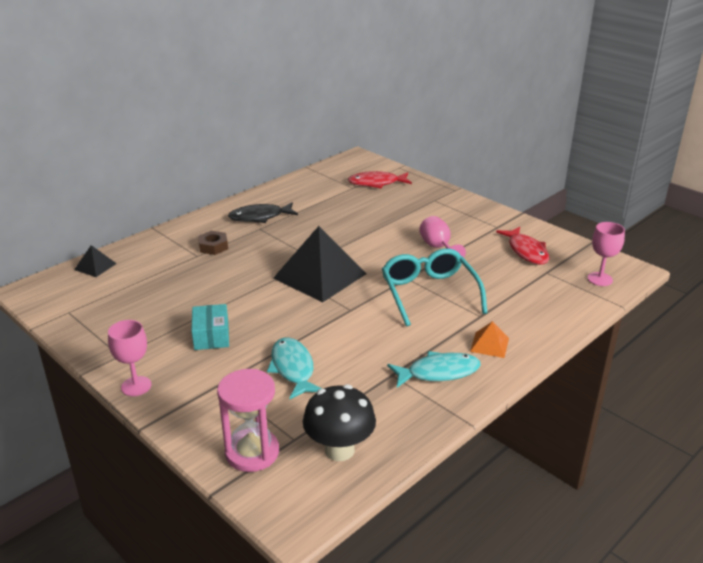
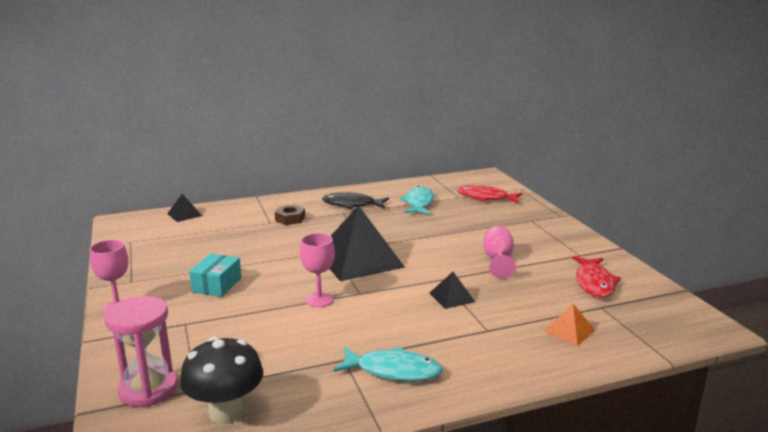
camera: 25 degrees right, 10 degrees down
turquoise fish [267,337,322,399] -> turquoise fish moved to [399,186,434,214]
turquoise glasses [382,248,487,327] -> black pyramid [430,272,475,309]
orange pyramid [470,321,509,358] -> orange pyramid moved to [544,304,595,346]
pink goblet [588,222,625,286] -> pink goblet moved to [300,233,335,307]

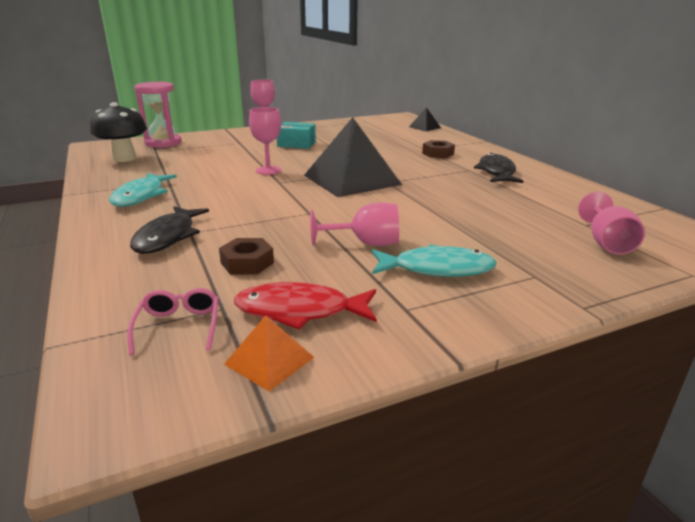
camera: 85 degrees right, 5 degrees up
turquoise fish [399,186,434,214] -> turquoise fish moved to [372,244,496,277]
black pyramid [430,272,475,309] -> none
red fish [457,185,523,203] -> pink goblet [578,192,645,255]
orange pyramid [544,304,595,346] -> orange pyramid moved to [224,315,314,392]
none -> pink glasses [127,288,219,355]
none -> black fish [130,206,209,254]
none -> brown nut [219,238,274,274]

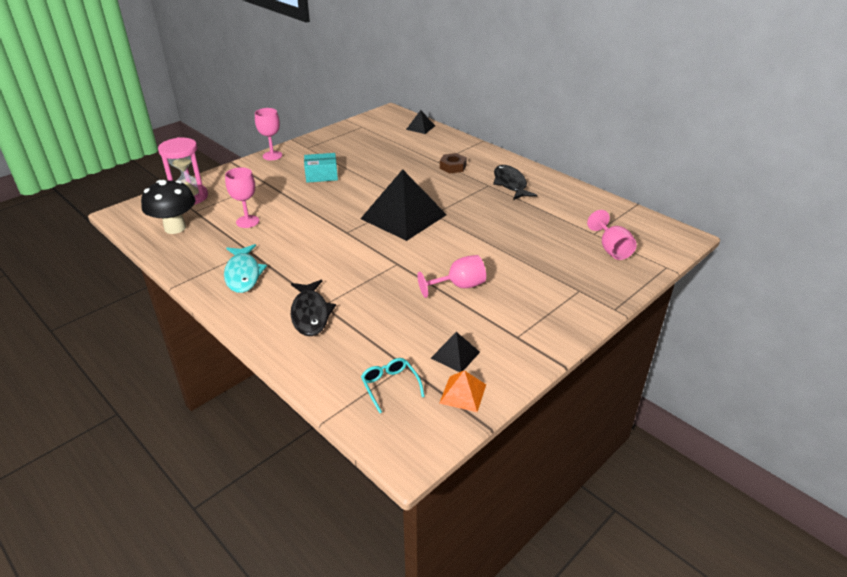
camera: 20 degrees left, 10 degrees up
pink glasses [127,288,219,355] -> turquoise glasses [361,358,425,413]
brown nut [219,238,274,274] -> none
red fish [234,282,377,330] -> black pyramid [431,332,480,372]
pink goblet [249,107,281,175] -> pink goblet moved to [225,167,259,228]
turquoise fish [372,244,496,277] -> none

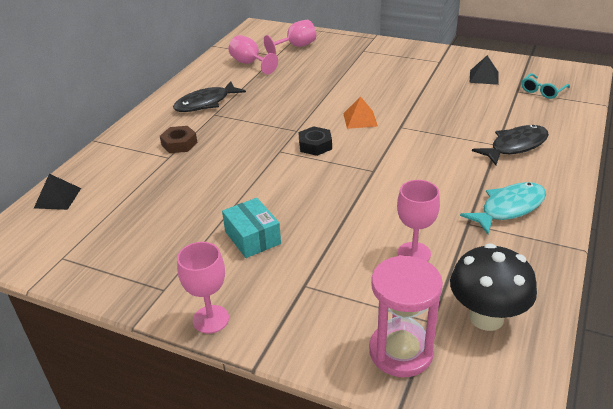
camera: 110 degrees left, 0 degrees up
black pyramid [360,169,447,241] -> black nut [298,126,332,156]
pink goblet [417,255,486,298] -> pink goblet moved to [228,35,278,74]
orange pyramid [439,370,486,412] -> orange pyramid moved to [343,96,378,129]

